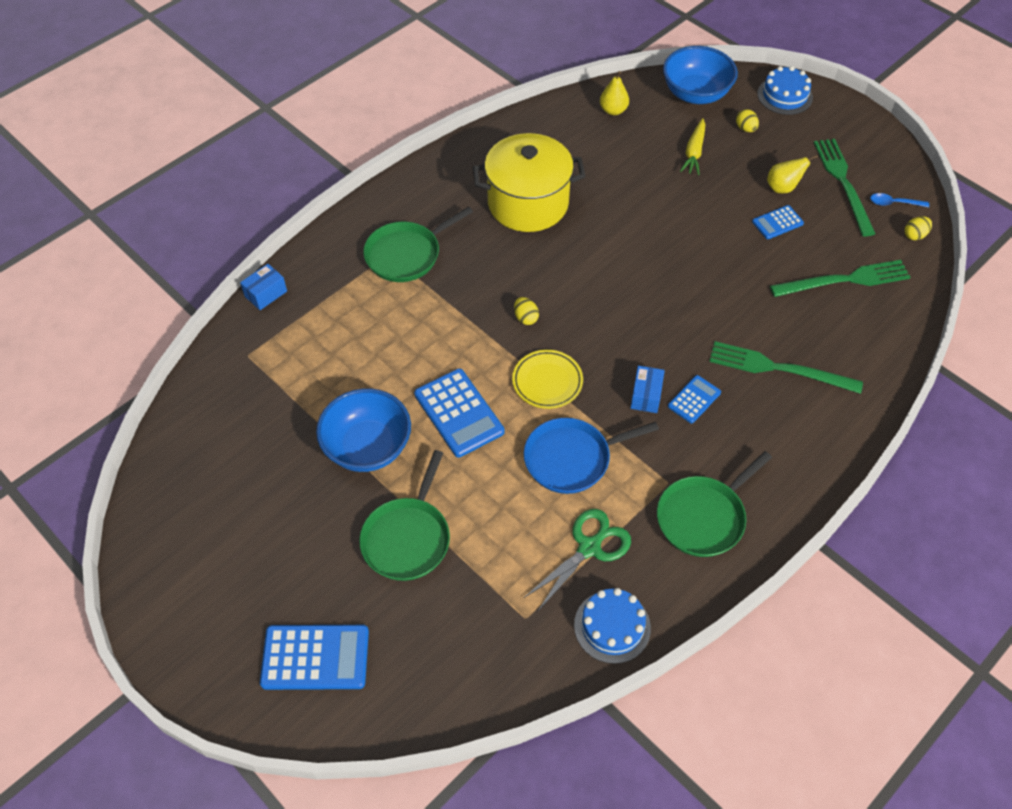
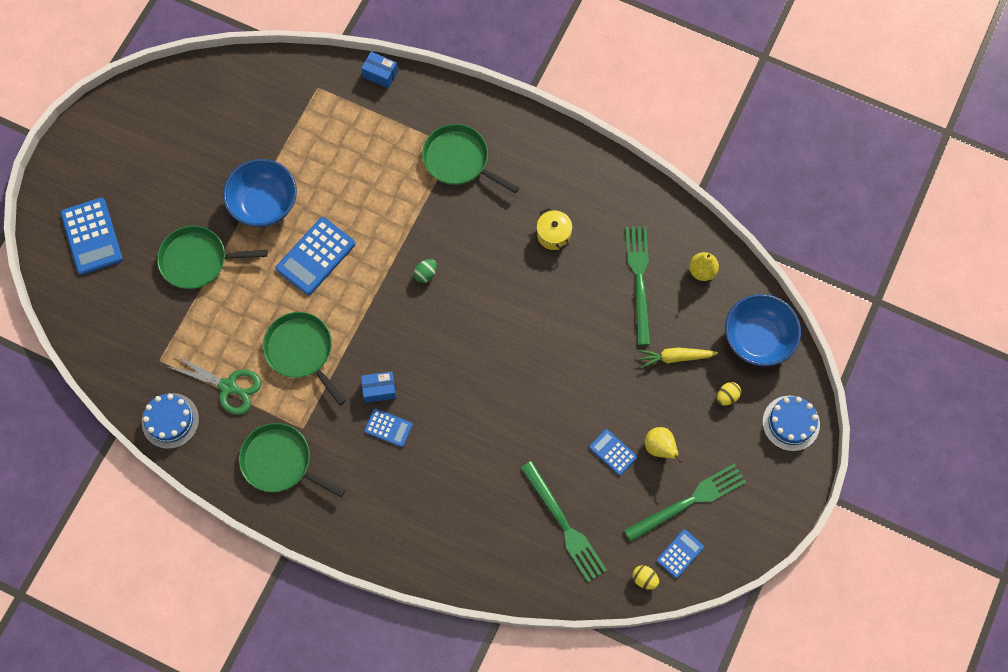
camera: 70 degrees right, 15 degrees up
yellow pot [473,133,586,232] -> yellow pot [537,208,572,250], size x0.44
yellow plate [512,350,583,409] -> none
yellow egg [514,297,539,325] -> green egg [414,259,437,283]
blue pan [524,418,659,494] -> green pan [263,312,346,405]
green fork [709,341,863,394] -> green fork moved to [625,226,651,345]
blue spoon [870,193,929,207] -> blue calculator [657,529,704,578]

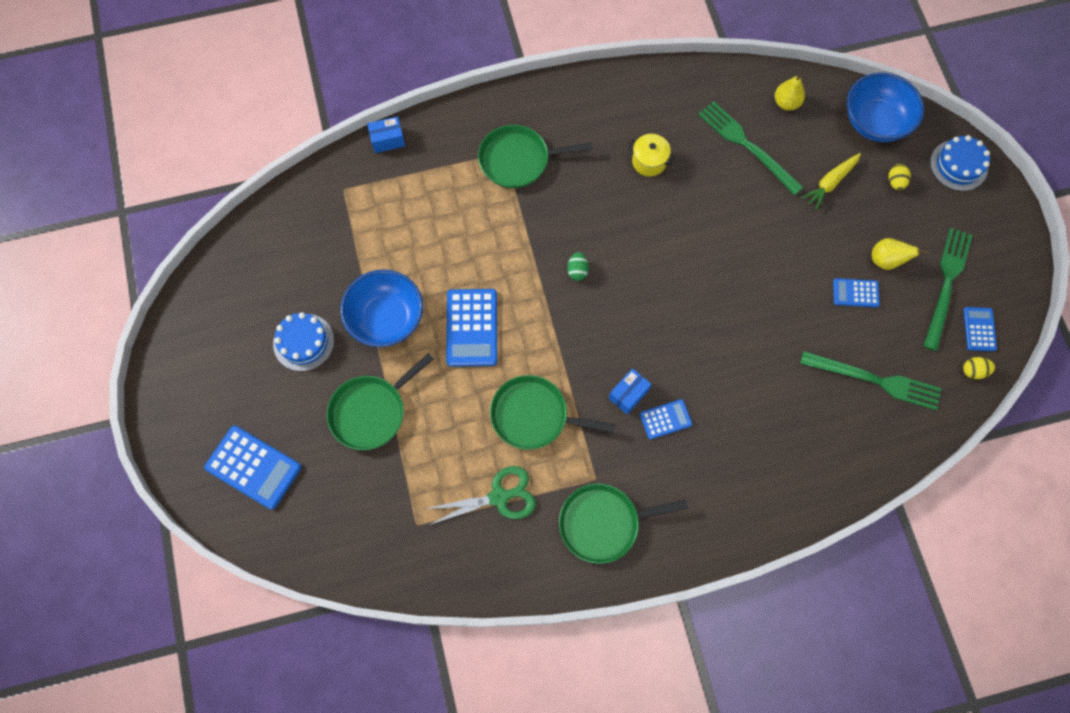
camera: 40 degrees left, 0 degrees up
blue cake [142,393,199,449] -> blue cake moved to [273,312,334,371]

